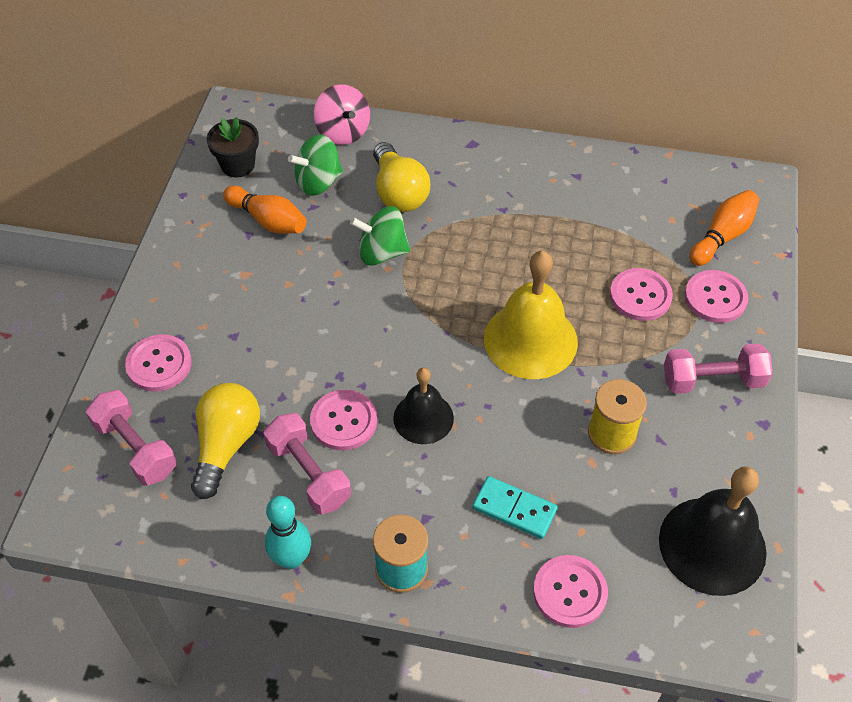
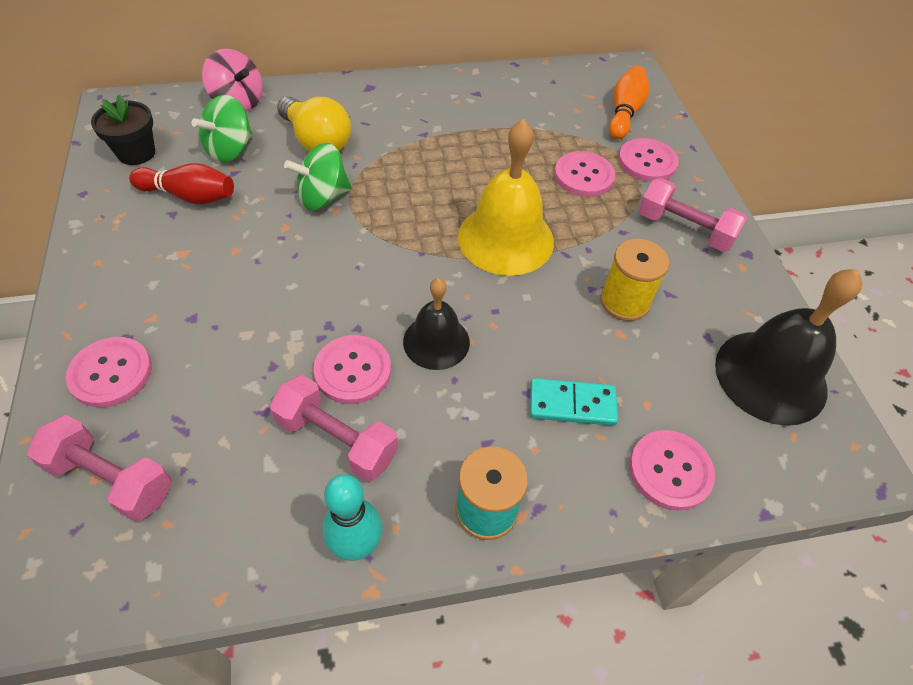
camera: 25 degrees left, 0 degrees up
yellow light bulb [191,383,260,499] -> none
orange bowling pin [223,186,307,234] -> red bowling pin [129,163,234,205]
pink dumbbell [664,344,773,394] -> pink dumbbell turned 60 degrees clockwise [639,178,747,252]

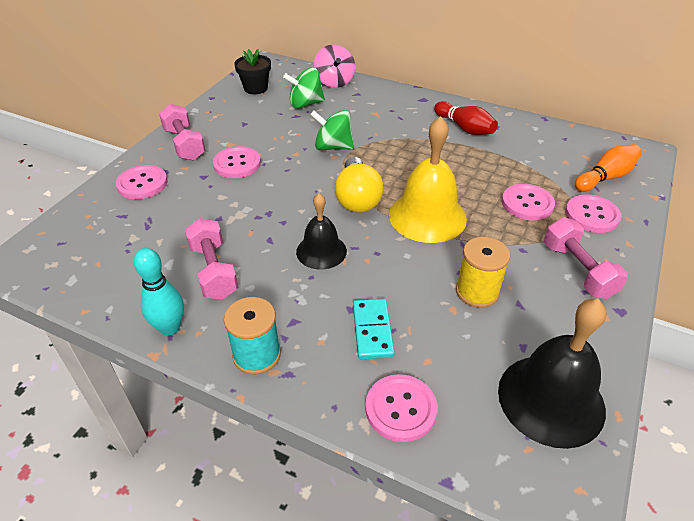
camera: 40 degrees right, 10 degrees down
pink dumbbell [27,415,172,522] -> pink dumbbell moved to [159,104,205,161]
red bowling pin [129,163,234,205] -> red bowling pin moved to [434,101,498,135]
yellow light bulb [277,96,351,152] -> yellow light bulb moved to [335,157,384,213]
pink button [313,335,391,404] -> pink button moved to [213,146,261,178]
turquoise domino [530,378,618,426] -> turquoise domino turned 45 degrees clockwise [353,299,395,359]

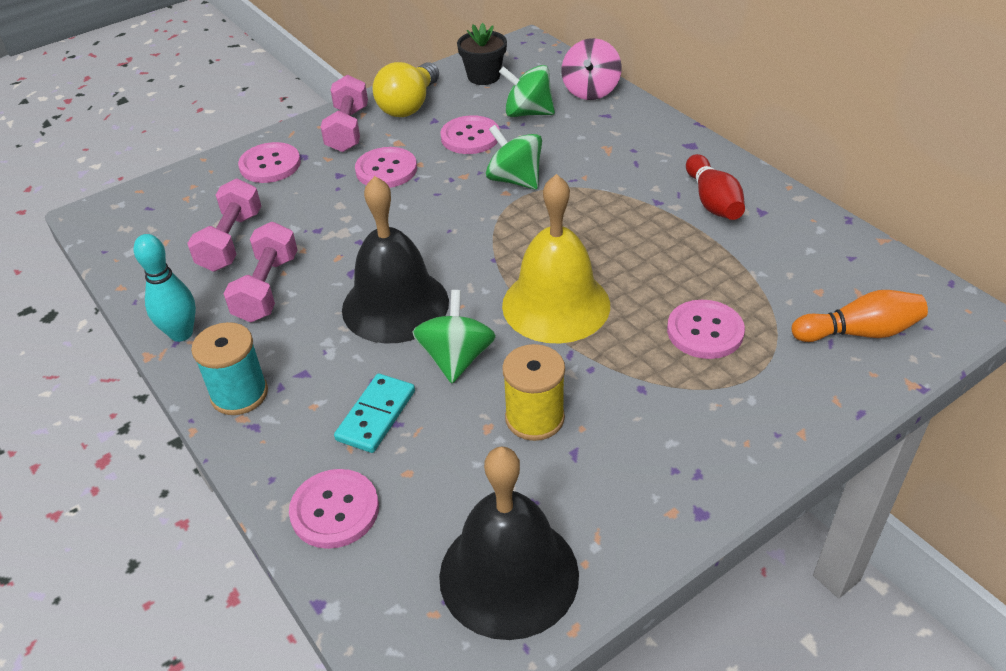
camera: 30 degrees right, 0 degrees up
black bell [296,193,347,270] -> black bell [342,176,449,344], size x1.63
yellow light bulb [335,157,384,213] -> yellow light bulb moved to [372,62,439,117]
pink dumbbell [544,217,628,299] -> pink dumbbell moved to [187,178,261,272]
pink button [565,194,621,233] -> pink button moved to [440,115,500,154]
none -> green spinning top [412,290,496,383]

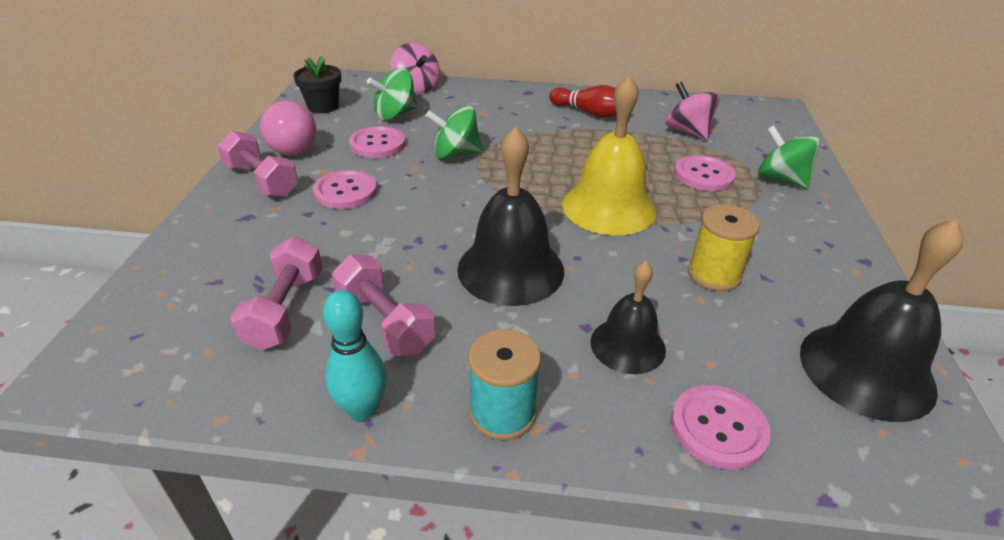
camera: 50 degrees left, 5 degrees down
pink dumbbell [187,178,261,272] -> pink dumbbell turned 45 degrees clockwise [230,236,323,351]
pink button [238,142,301,183] -> none
turquoise domino [334,373,415,453] -> black bell [591,261,666,374]
yellow light bulb [372,62,439,117] -> pink light bulb [260,101,317,155]
green spinning top [412,290,496,383] -> green spinning top moved to [758,125,821,189]
orange bowling pin [792,290,928,342] -> none
none -> pink spinning top [665,81,720,140]

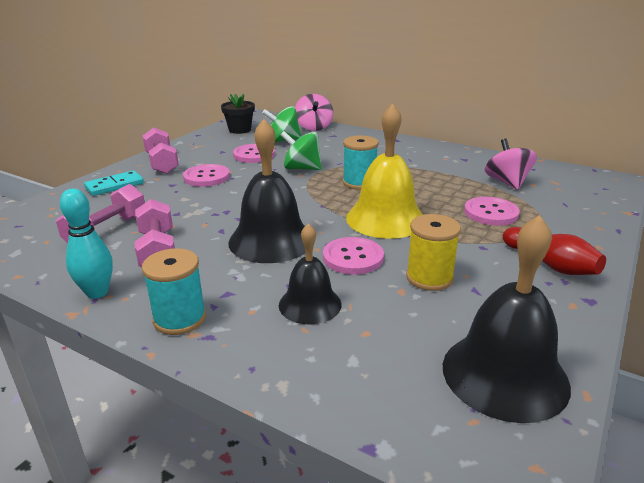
camera: 25 degrees right, 10 degrees down
pink light bulb [260,101,317,155] -> none
red bowling pin [549,85,616,118] -> red bowling pin moved to [503,227,606,275]
pink button [671,385,771,470] -> pink button moved to [323,237,384,275]
green spinning top [758,125,821,189] -> none
none -> turquoise domino [84,171,144,196]
none -> turquoise spool [343,135,379,190]

